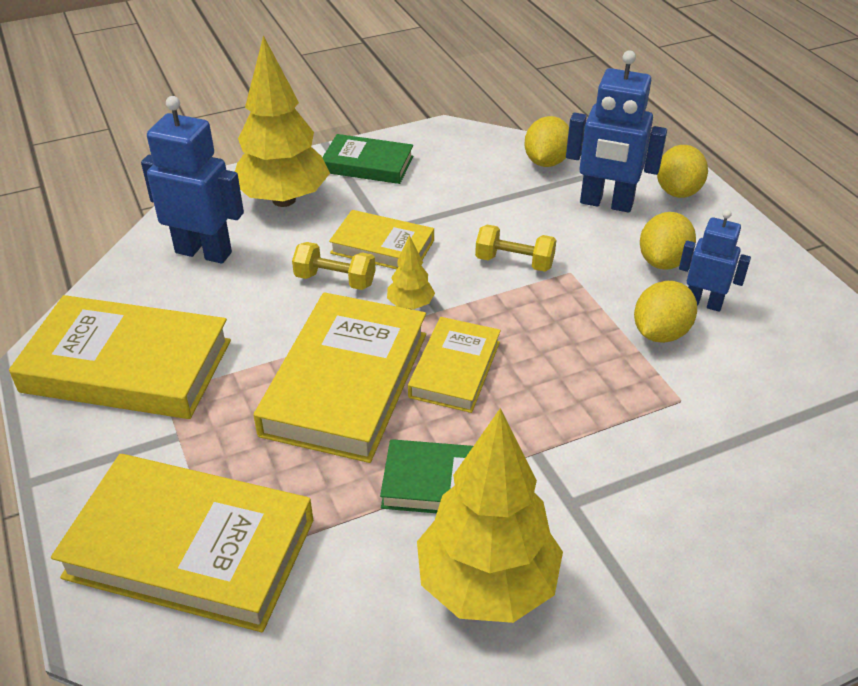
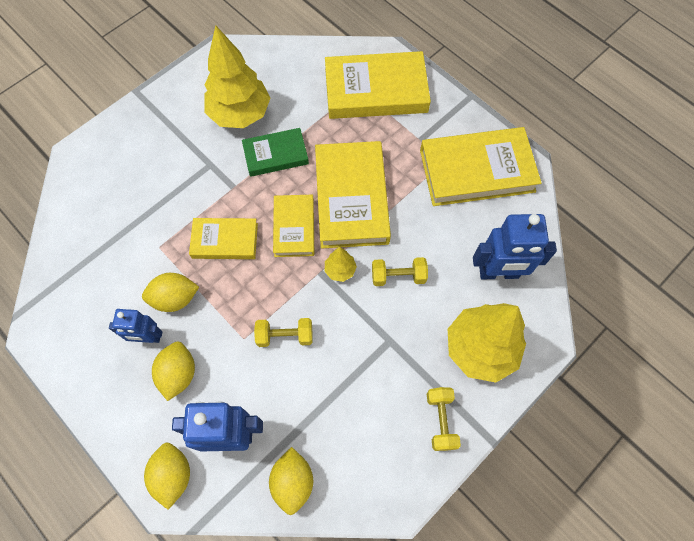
camera: 160 degrees right, 25 degrees up
green book [322,134,413,184] -> yellow dumbbell [427,387,461,451]
yellow book [329,210,434,269] -> yellow book moved to [189,218,258,259]
yellow lemon [634,281,697,343] -> yellow lemon turned 60 degrees clockwise [142,273,199,312]

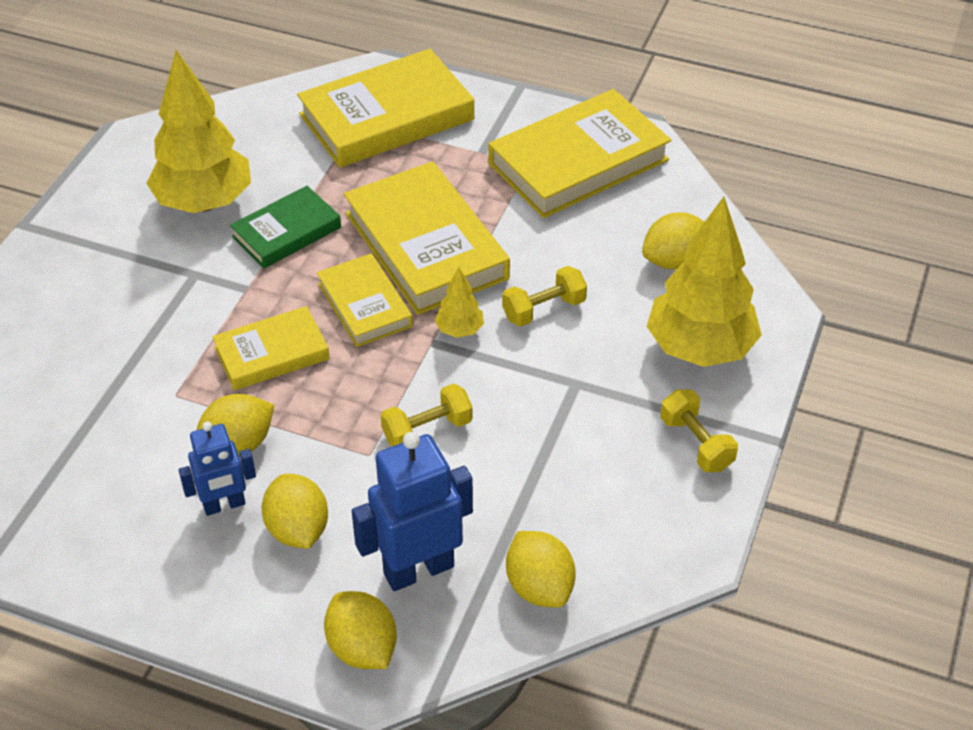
camera: 25 degrees left, 20 degrees down
blue robot [473,214,557,279] -> yellow lemon [642,212,704,269]

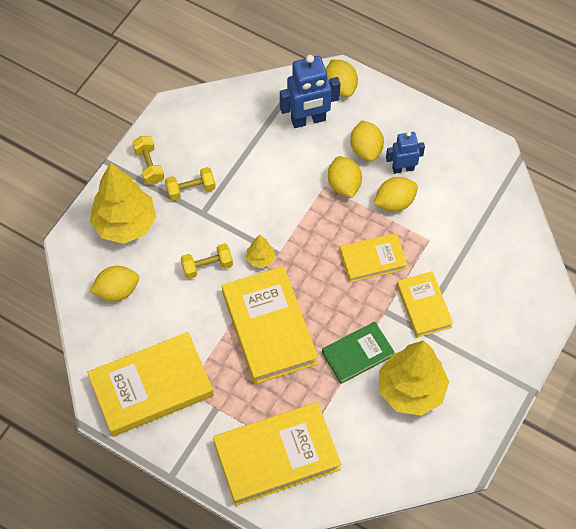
camera: 170 degrees left, 15 degrees up
yellow book [317,253,413,347] -> yellow book moved to [397,271,453,338]
yellow dumbbell [381,383,472,447] -> yellow dumbbell moved to [165,167,216,201]
yellow lemon [506,531,576,608] -> yellow lemon moved to [328,156,362,198]

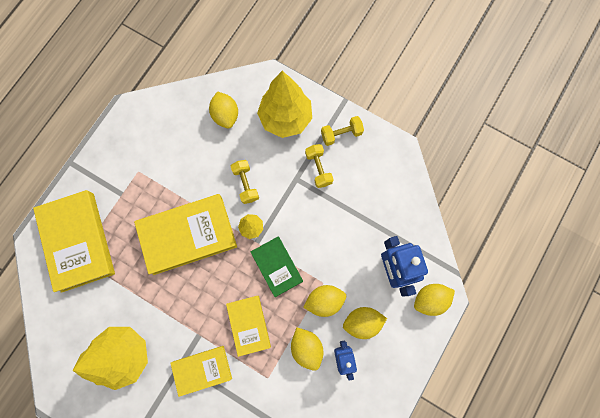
camera: 90 degrees right, 15 degrees up
yellow book [87,332,214,437] -> none
green book [322,322,395,384] -> green book moved to [251,236,303,297]

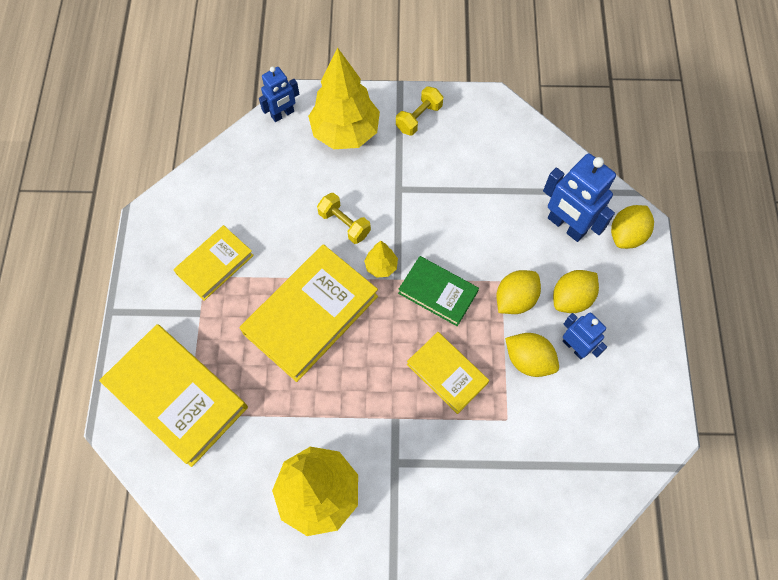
camera: 30 degrees left, 10 degrees down
yellow book [170,346,232,397] -> yellow book moved to [173,225,254,301]
yellow lemon [209,91,238,129] -> none
yellow dumbbell [305,144,334,188] -> none
none -> blue robot [259,66,299,122]

